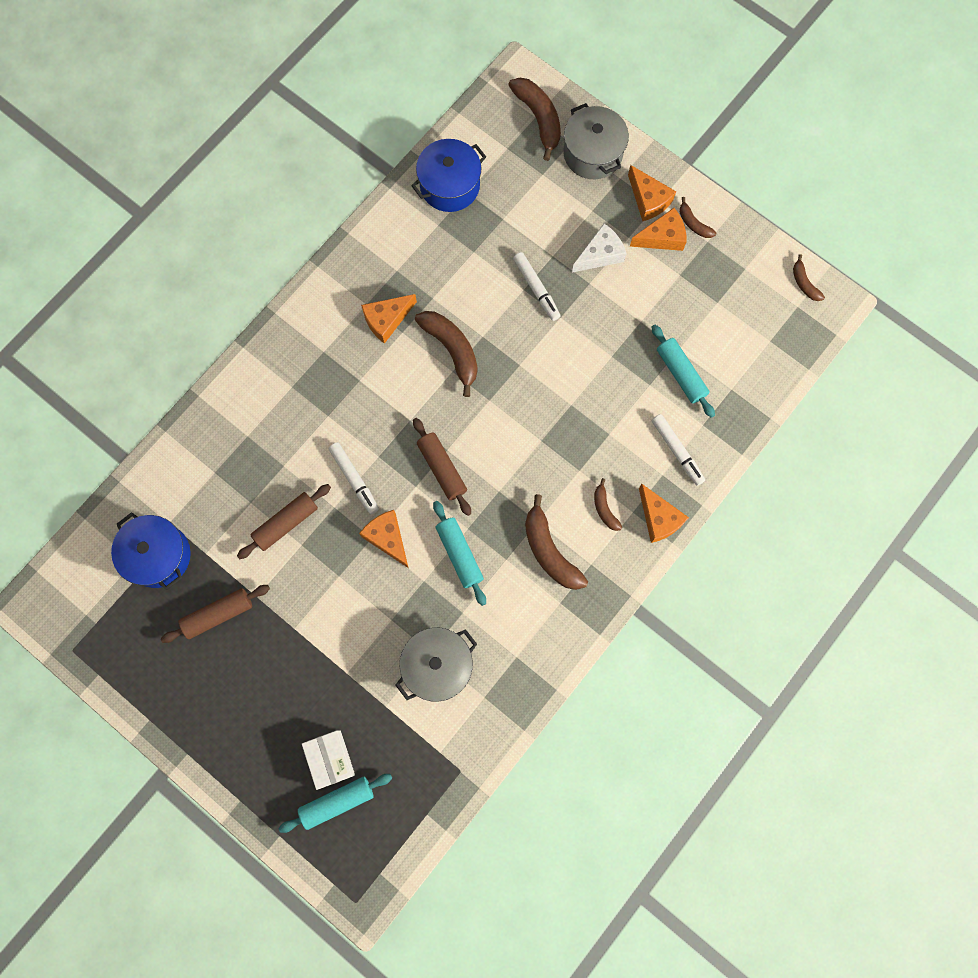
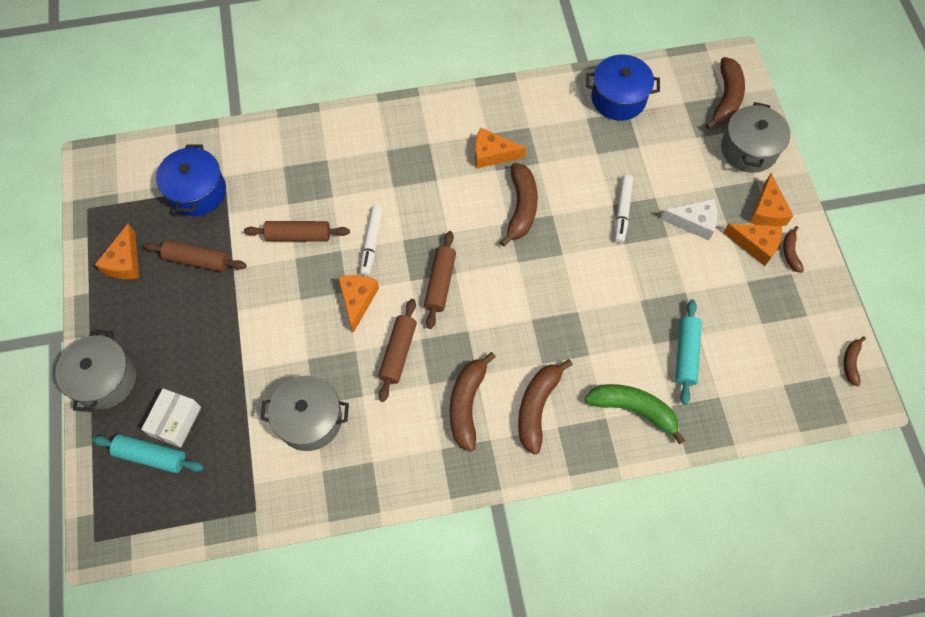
camera: 40 degrees right, 10 degrees down
turquoise rolling pin [433,501,486,606] -> brown rolling pin [378,299,417,402]
brown banana [594,478,623,531] -> brown banana [518,359,573,455], size x1.87
orange cheese [639,484,689,543] -> orange cheese moved to [95,223,139,279]
white marker [652,414,705,486] -> green banana [585,384,685,444]
none -> grey pot [55,330,136,412]

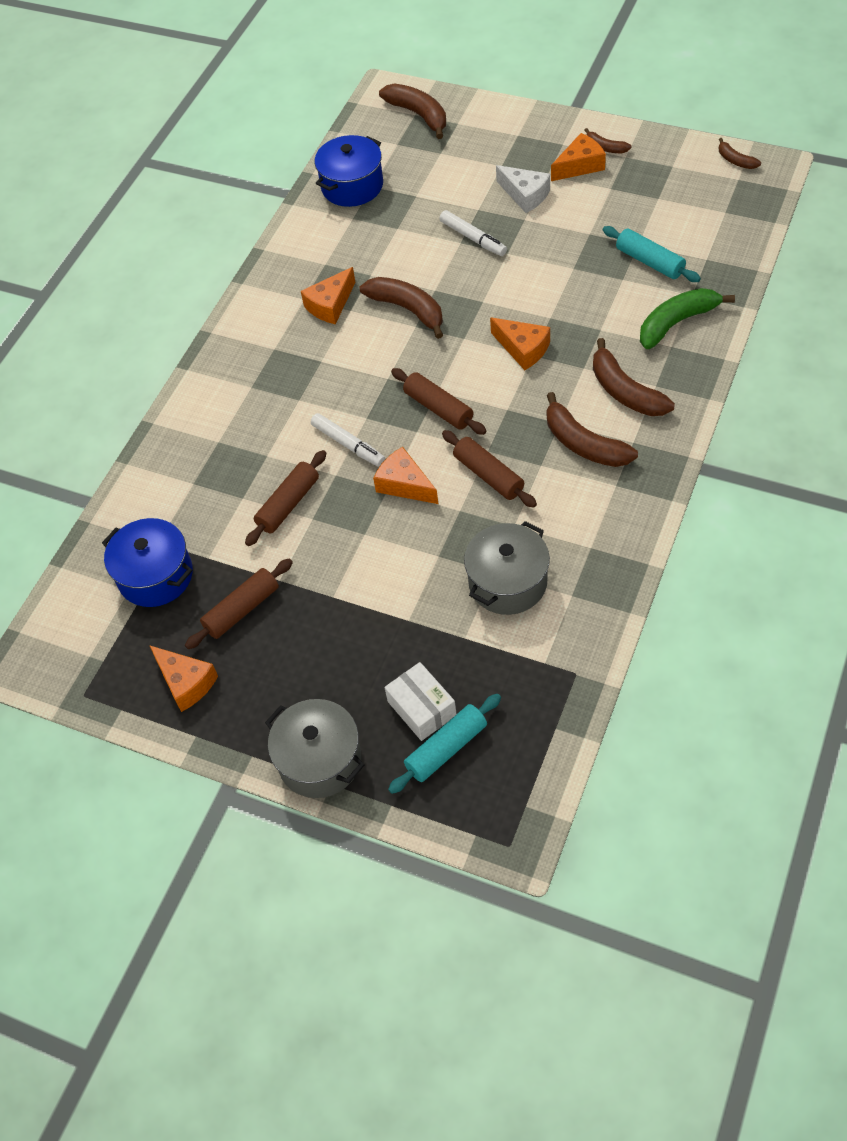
camera: 50 degrees left, 10 degrees down
white cheese [661,198,718,240] -> white cheese turned 90 degrees clockwise [496,165,550,213]
grey pot [721,102,790,173] -> none
orange cheese [749,173,793,226] -> orange cheese moved to [490,317,550,370]

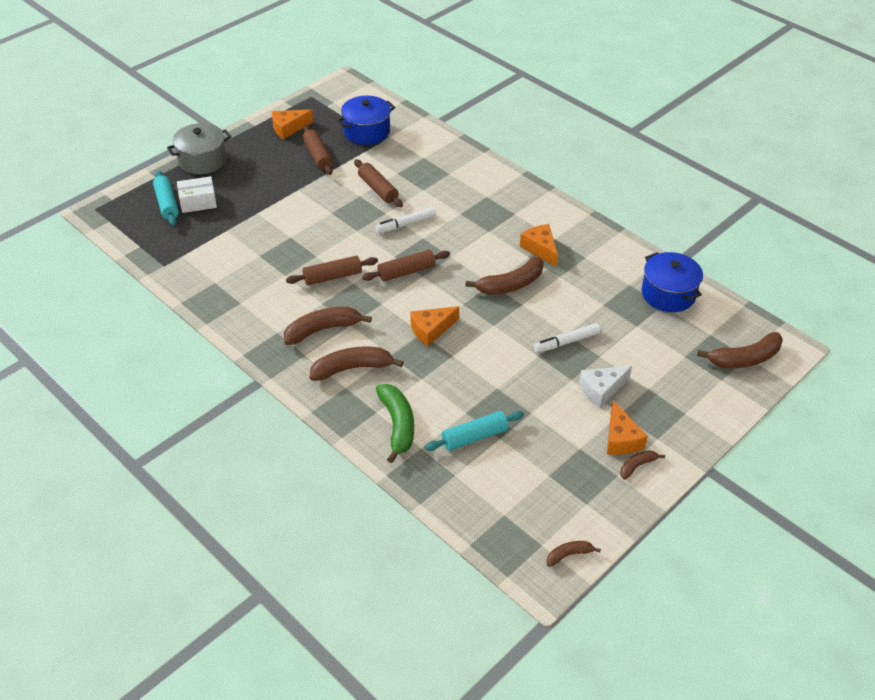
camera: 105 degrees right, 10 degrees down
orange cheese [373,447,438,504] -> none
grey pot [464,521,550,615] -> none

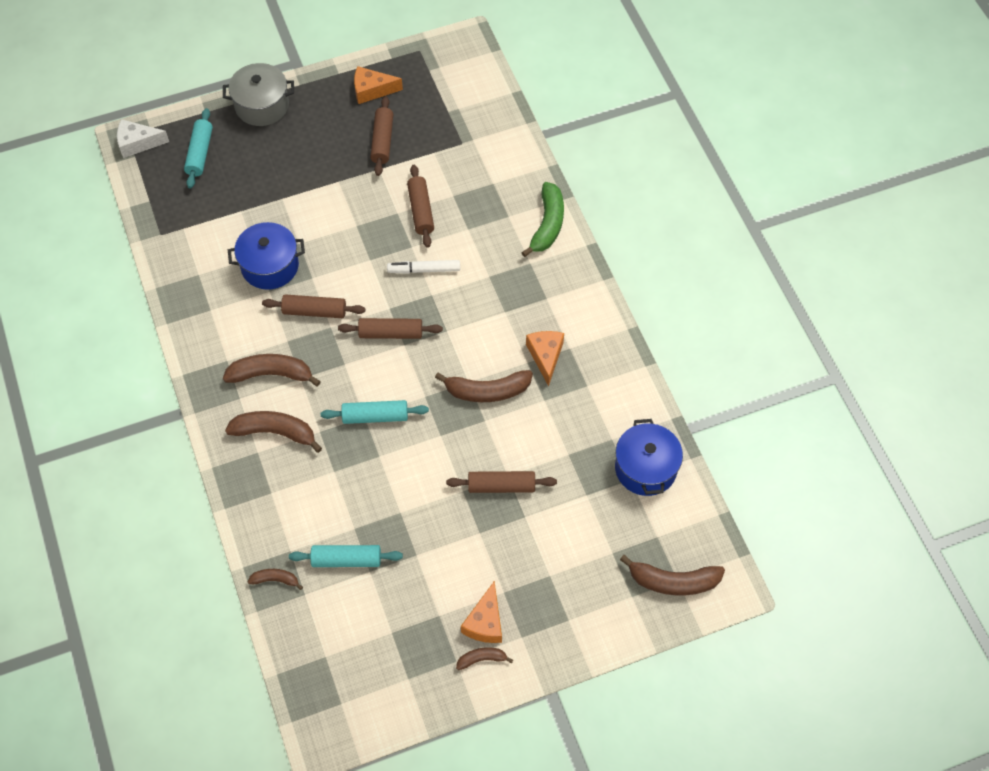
camera: 25 degrees right, 15 degrees up
white box [177,176,217,213] -> none
blue pot [337,96,395,145] -> blue pot moved to [228,222,305,290]
green banana [376,384,414,463] -> green banana moved to [521,182,564,257]
orange cheese [410,306,459,346] -> turquoise rolling pin [321,400,429,424]
white marker [534,323,601,353] -> brown rolling pin [446,471,557,493]
brown banana [546,541,601,567] -> brown banana moved to [248,569,303,590]
white cheese [579,366,632,408] -> white cheese moved to [117,119,169,158]

